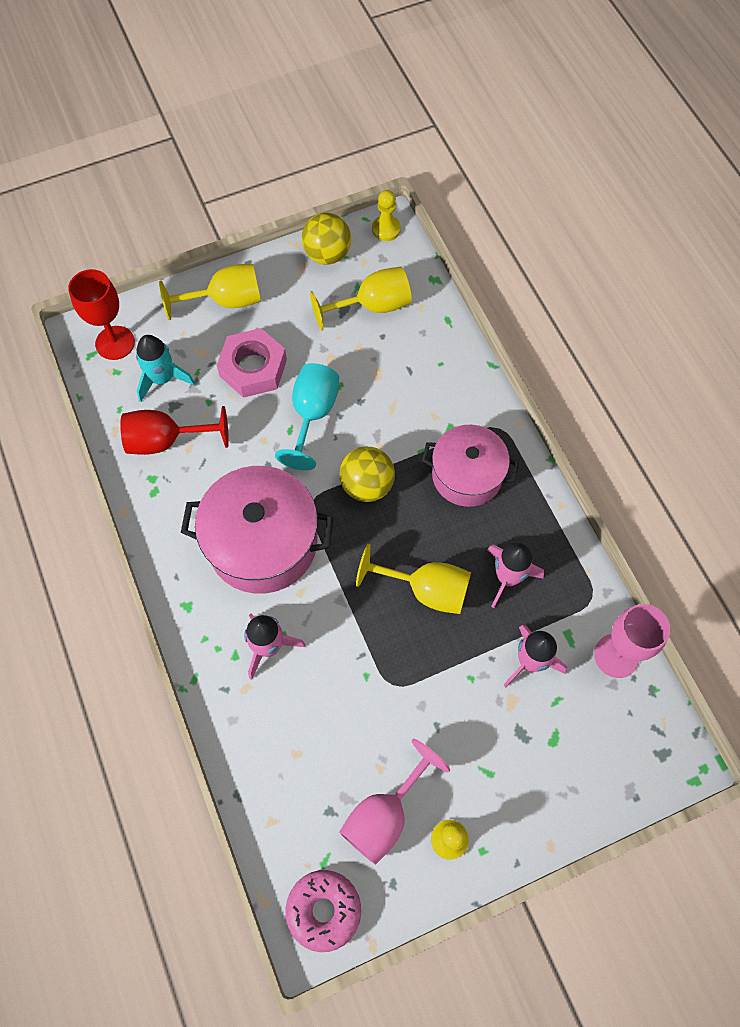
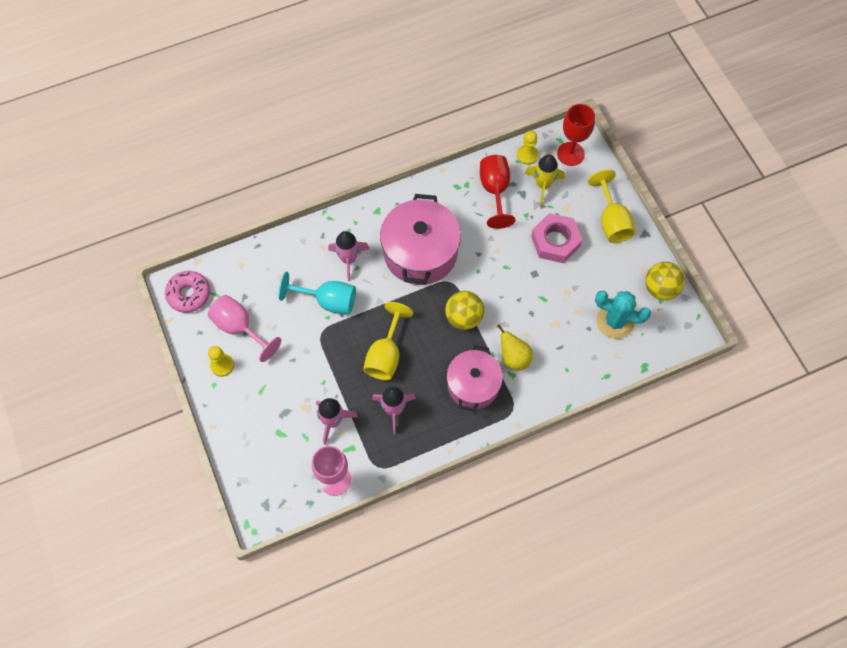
camera: 90 degrees right, 0 degrees up
turquoise rocket [136,335,195,402] -> yellow rocket [524,155,565,205]
turquoise goblet [275,363,339,470] -> turquoise goblet moved to [279,272,356,314]
yellow goblet [310,267,412,331] -> turquoise cactus [595,291,651,339]
yellow pawn [372,190,401,241] -> yellow pawn moved to [517,131,538,165]
none -> yellow pear [497,325,533,371]

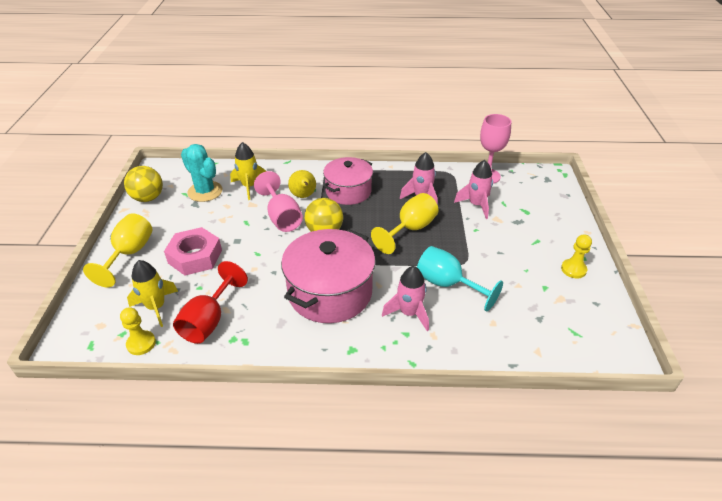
camera: 155 degrees left, 25 degrees down
pink donut [165,271,210,313] -> none
pink goblet [208,295,281,362] -> pink goblet moved to [254,171,303,232]
red goblet [557,104,595,166] -> none
none -> yellow rocket [230,142,266,200]

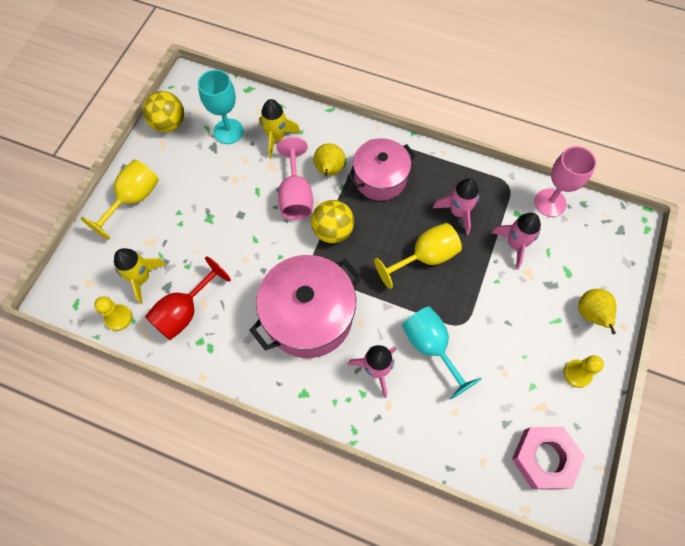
camera: 20 degrees right, 25 degrees up
pink nut [164,227,222,276] -> pink nut moved to [512,427,585,489]
turquoise cactus [181,144,222,202] -> turquoise goblet [198,70,244,144]
none -> yellow pear [578,289,616,334]

